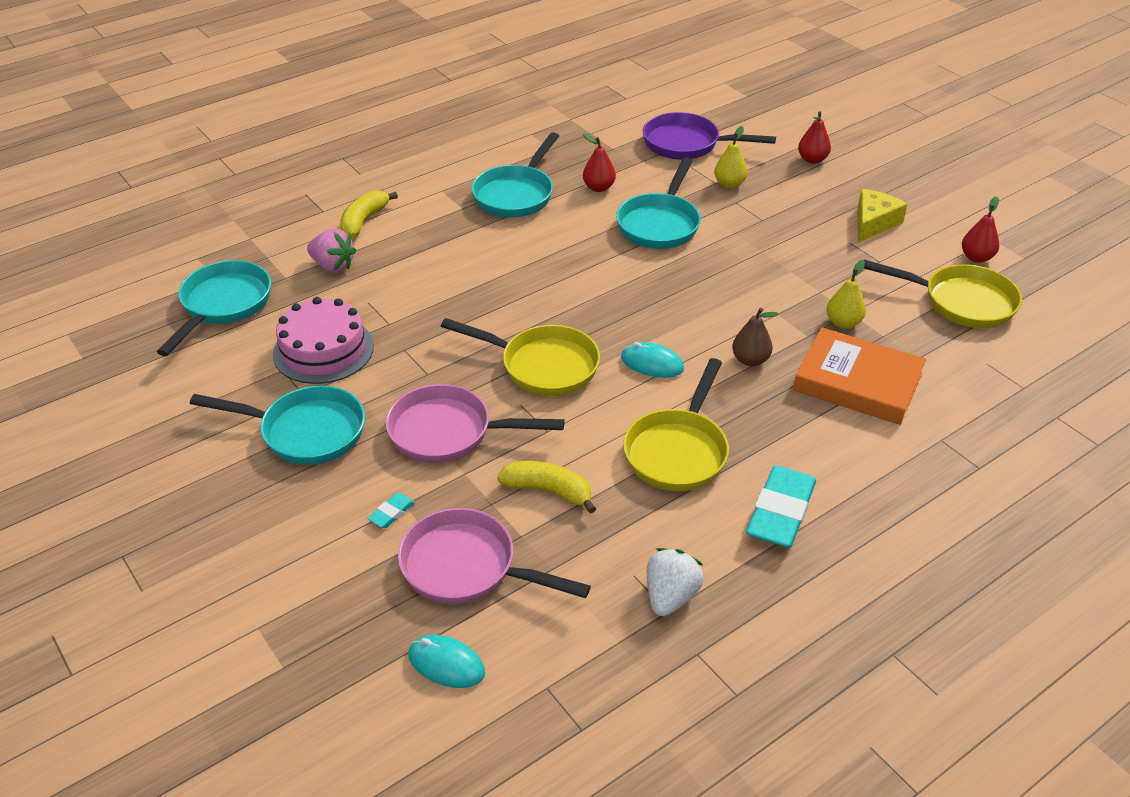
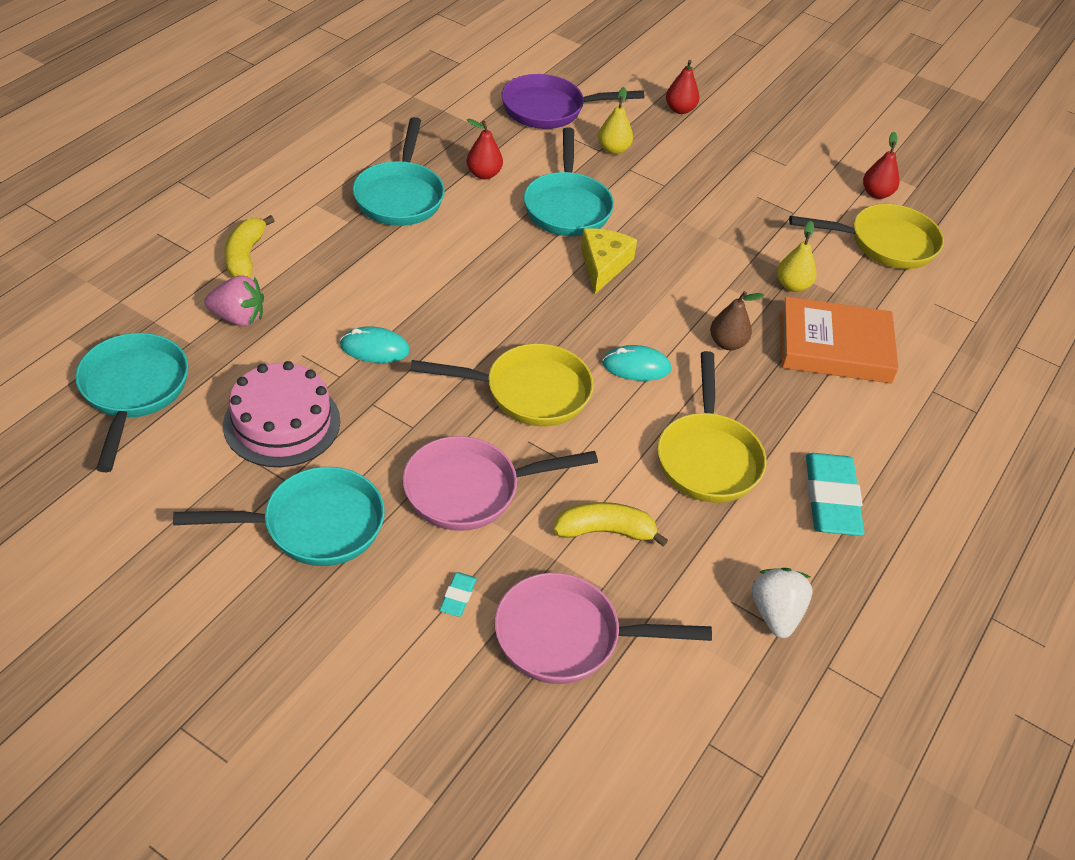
camera: 25 degrees left, 5 degrees up
turquoise mouse [408,635,485,688] -> turquoise mouse moved to [340,326,410,363]
yellow cheese [857,189,908,243] -> yellow cheese moved to [581,228,637,294]

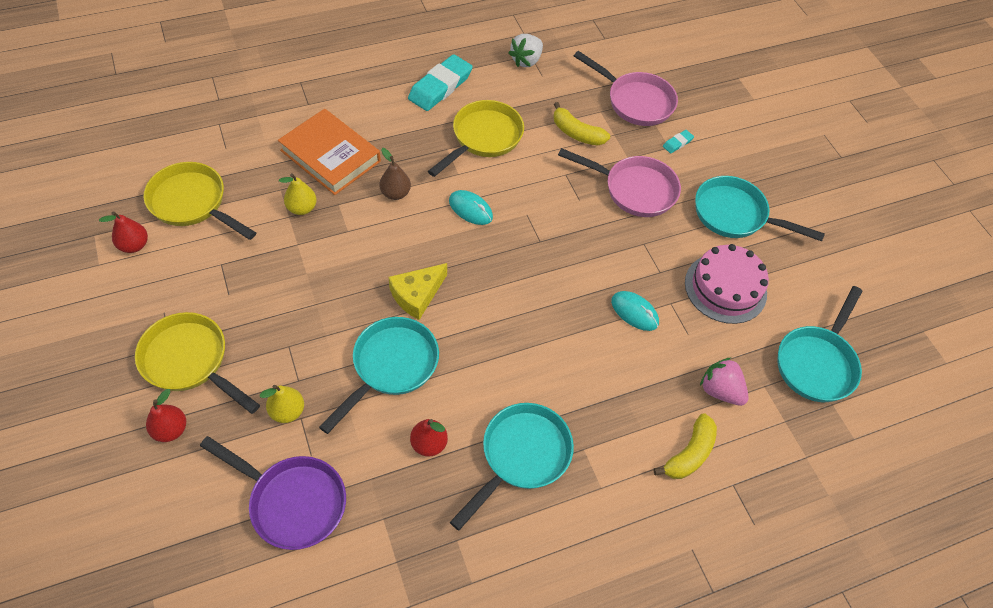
camera: 145 degrees left, 10 degrees up
yellow pan [410,343,594,426] -> yellow pan moved to [135,312,260,414]

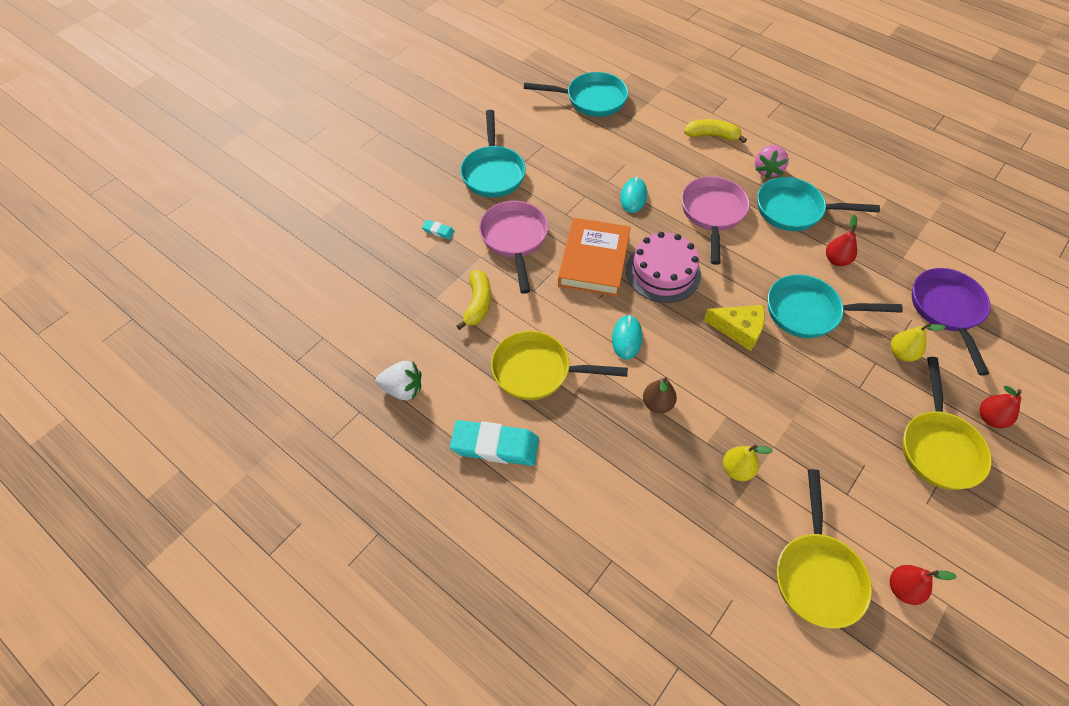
camera: 115 degrees left, 0 degrees up
orange book [278,109,381,195] -> orange book moved to [558,218,631,296]
pink pan [574,51,678,126] -> pink pan moved to [681,176,750,265]
pink cake [685,244,769,324] -> pink cake moved to [626,232,701,303]
pink strawberry [700,357,749,406] -> pink strawberry moved to [755,145,789,179]

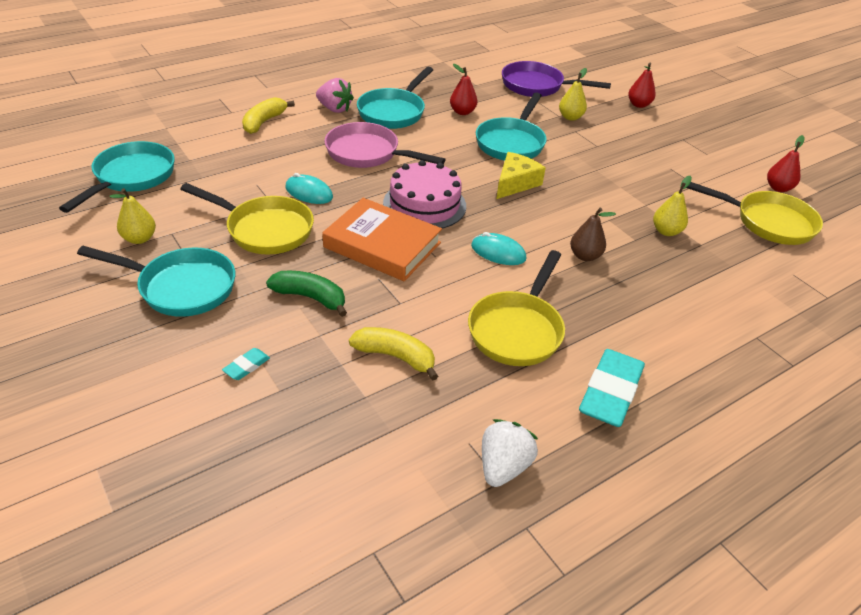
camera: 75 degrees left, 15 degrees down
pink pan [479,201,548,294] -> green banana [266,271,347,317]
yellow pan [902,357,992,490] -> yellow pan moved to [180,183,314,254]
none -> yellow pear [110,188,156,244]

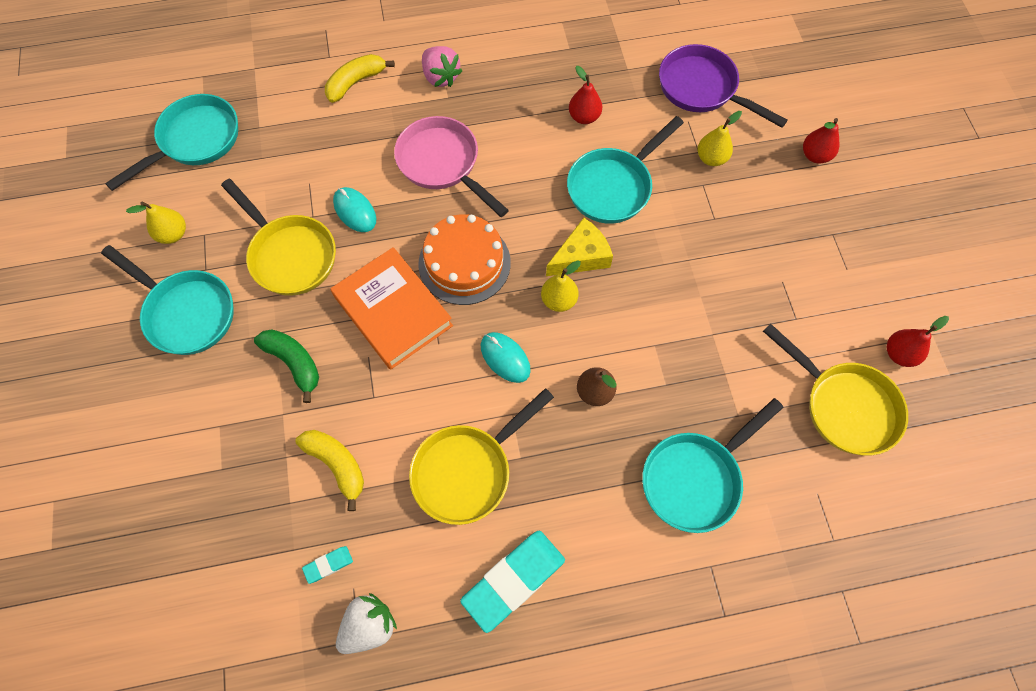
camera: 25 degrees right, 25 degrees up
turquoise eraser [222,348,270,380] -> turquoise eraser moved to [302,546,353,584]
turquoise pan [357,67,433,129] -> turquoise pan moved to [642,398,784,533]
pink cake [383,160,466,229] -> orange cake [418,214,511,305]
yellow pear [653,176,692,236] -> yellow pear moved to [541,260,581,312]

